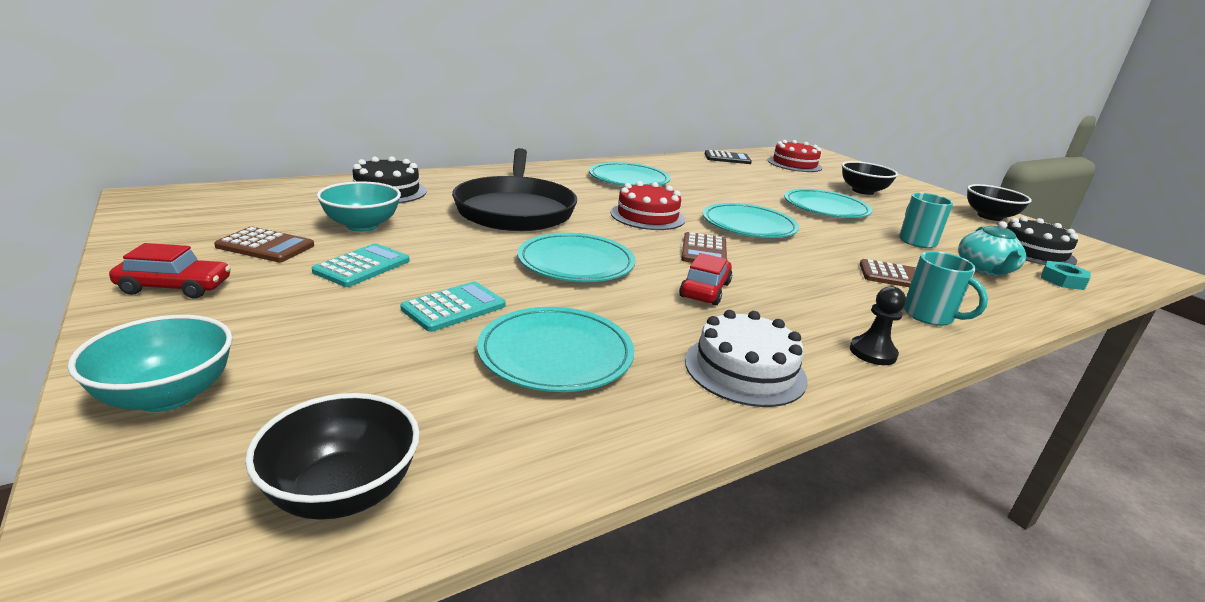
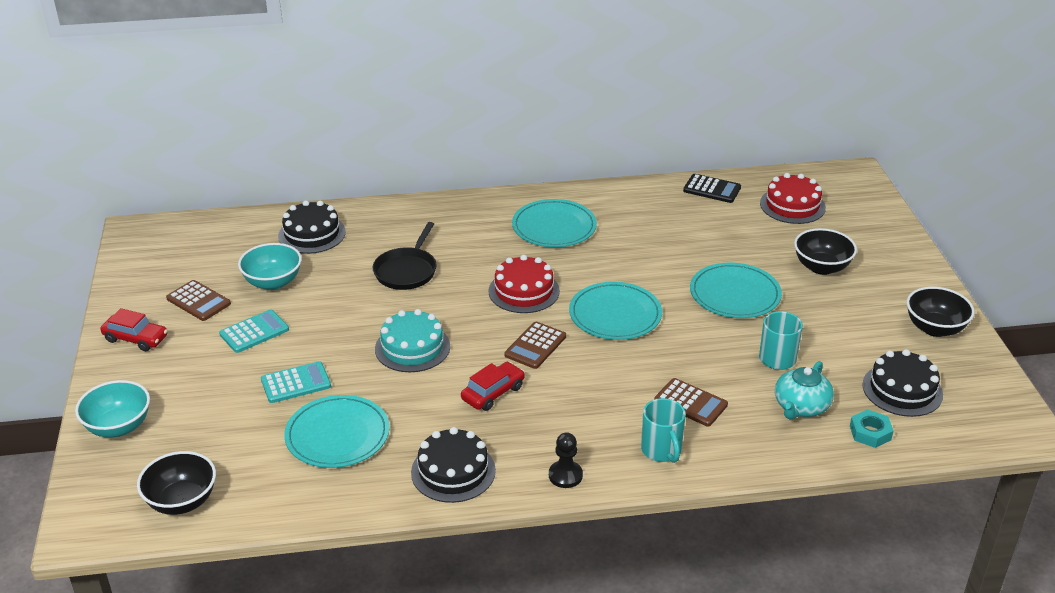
camera: 25 degrees right, 10 degrees up
black pan [452,148,577,231] -> black pan [373,222,437,290], size x0.58
turquoise plate [517,233,636,282] -> turquoise cake [375,309,450,372]
white cake [685,310,808,407] -> black cake [411,427,496,503]

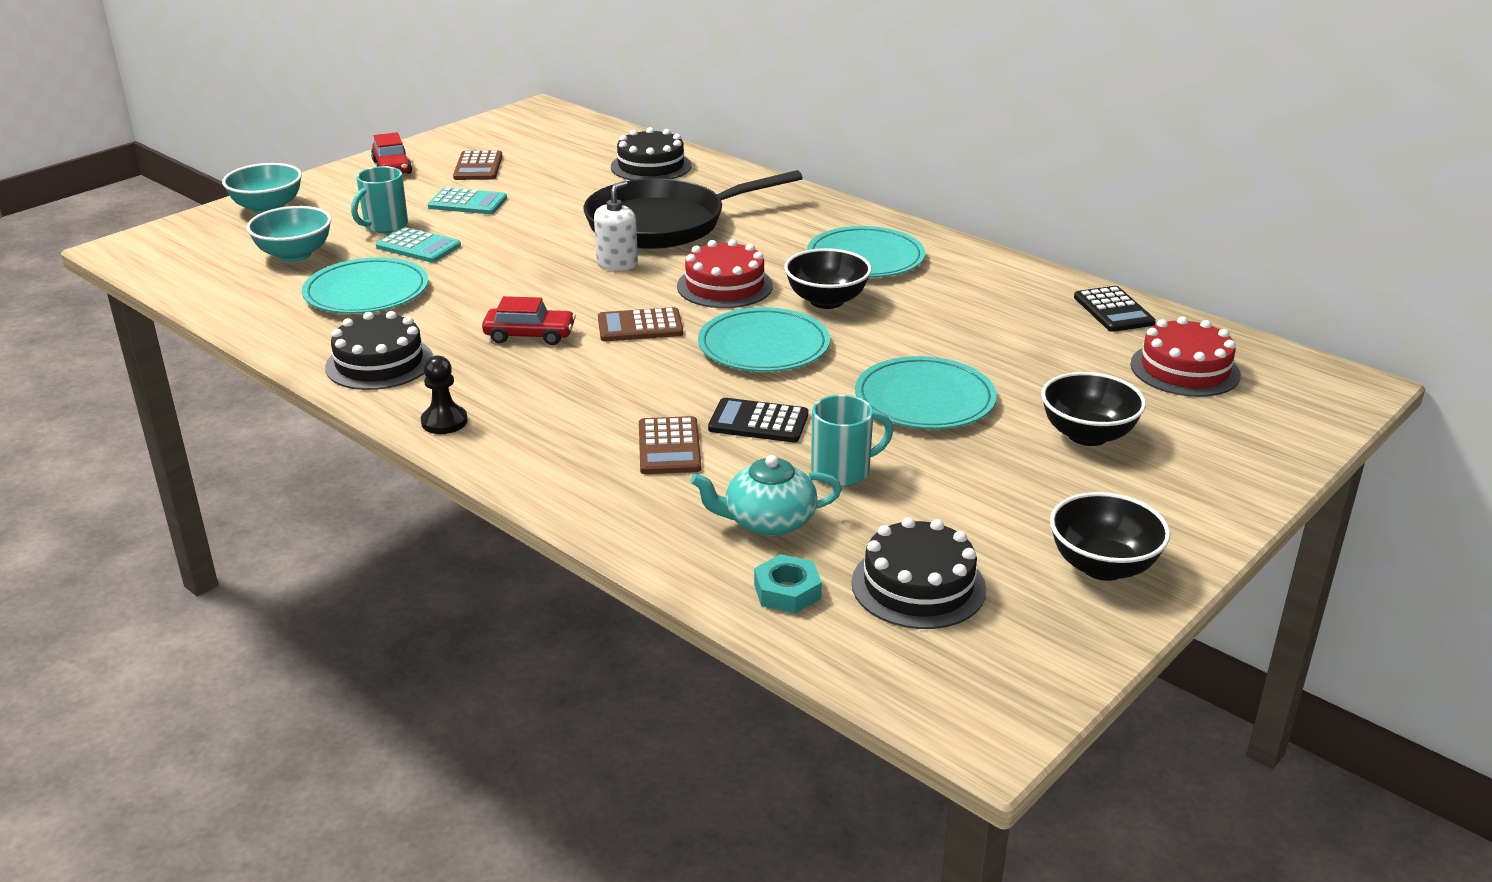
camera: 50 degrees right, 5 degrees down
black bowl [137,451,216,515] -> black bowl moved to [784,248,872,309]
turquoise bowl [238,243,302,290] -> turquoise bowl moved to [246,206,331,262]
black pan [373,222,437,290] -> black pan [583,170,803,249], size x1.71
turquoise cake [375,309,450,372] -> none
turquoise mug [641,398,686,463] -> turquoise mug moved to [351,166,408,233]
none -> white soap dispenser [594,181,638,271]
none -> black calculator [708,398,808,442]

